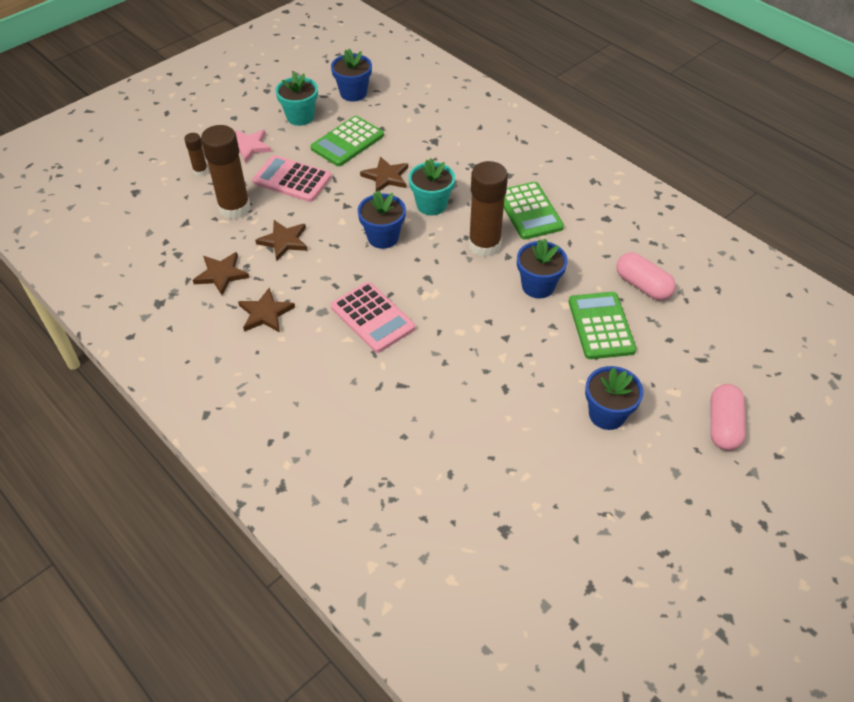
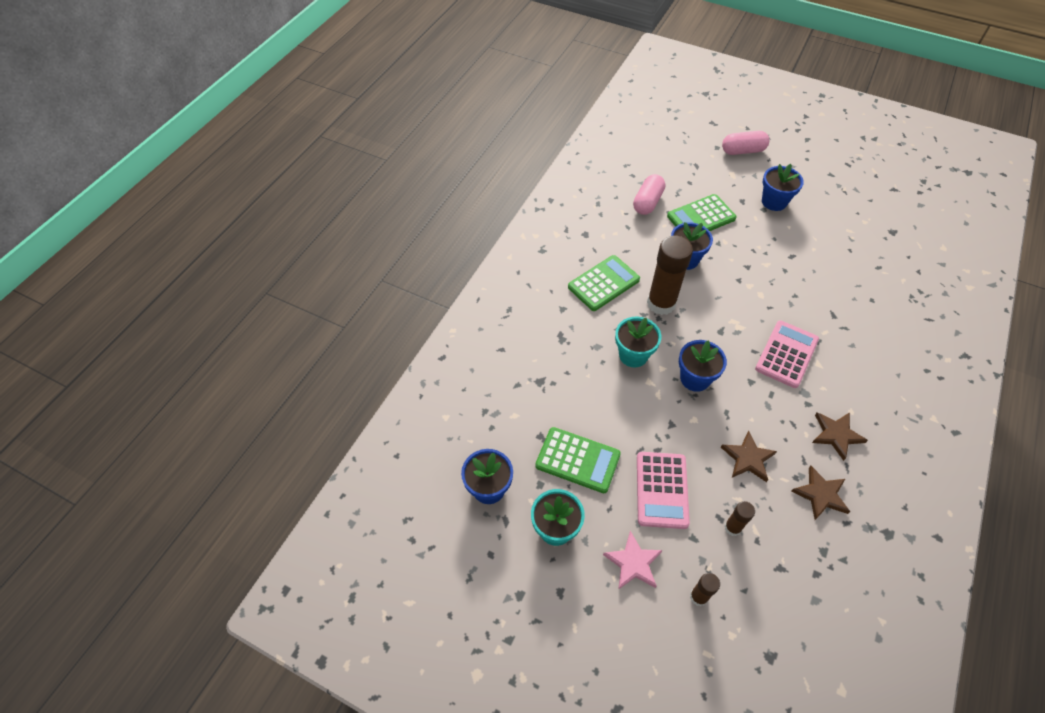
camera: 110 degrees left, 5 degrees up
brown glue stick [201,125,250,219] -> brown glue stick [724,501,755,536], size x0.48
brown star [360,156,408,192] -> none

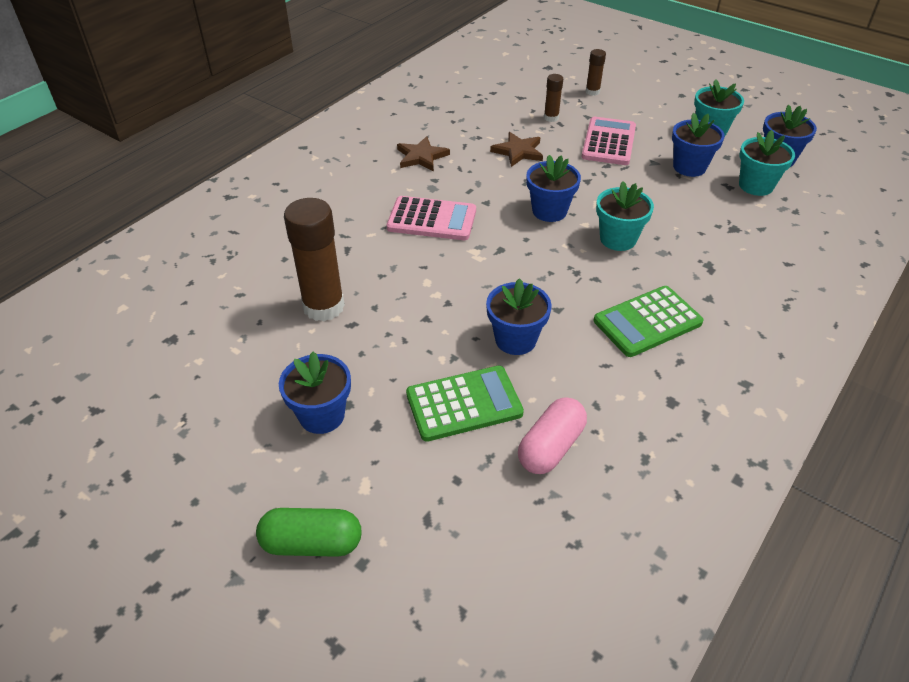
camera: 170 degrees left, 10 degrees down
green calculator [535,427,621,493] -> blue flower pot [672,113,725,177]
pink star [603,531,663,590] -> none
brown glue stick [647,236,693,315] -> brown glue stick moved to [284,198,345,322]
pink capsule [722,131,770,155] -> green capsule [256,508,361,557]
pink calculator [755,320,819,388] -> pink calculator turned 120 degrees counterclockwise [387,196,476,240]
brown star [791,466,850,520] -> none
none -> turquoise flower pot [739,130,795,196]

